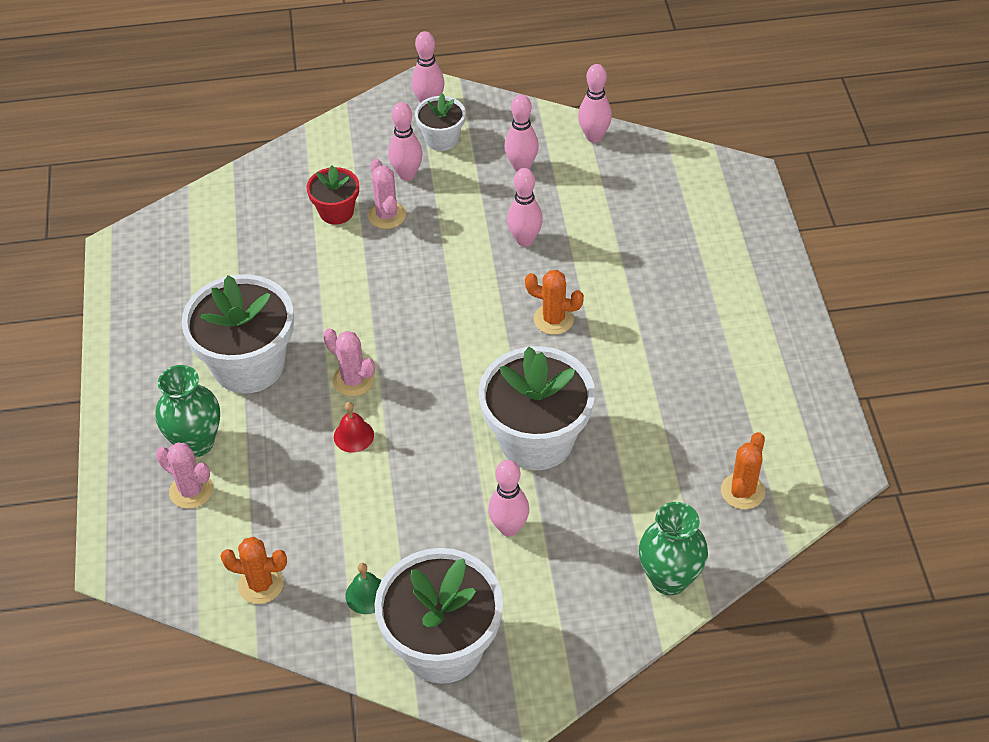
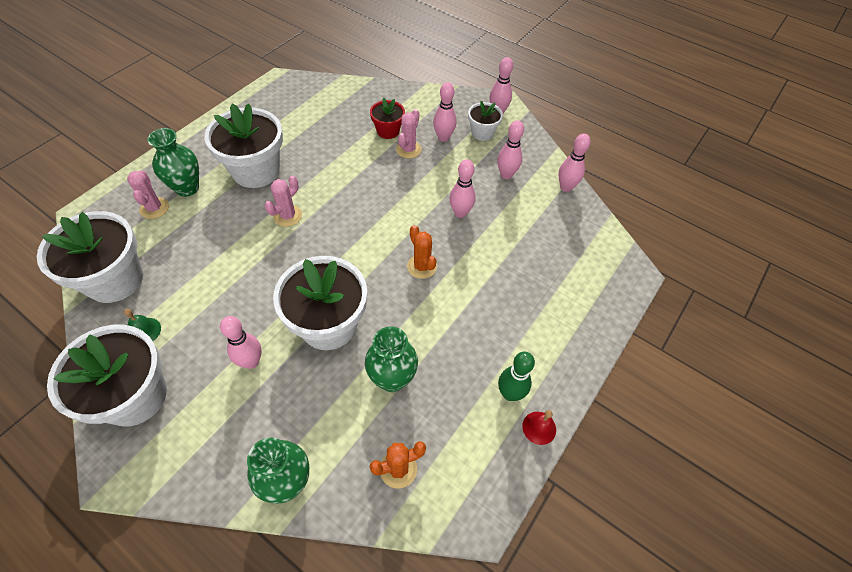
camera: 40 degrees right, 5 degrees up
orange cactus [220,537,287,604] -> white flower pot [37,211,143,303]
pink cactus [323,328,375,396] -> pink cactus turned 45 degrees clockwise [265,176,302,227]
red bell [334,402,374,453] -> red bell moved to [522,410,556,445]
none -> green vase [365,327,418,392]
none -> green bowling pin [498,352,535,401]

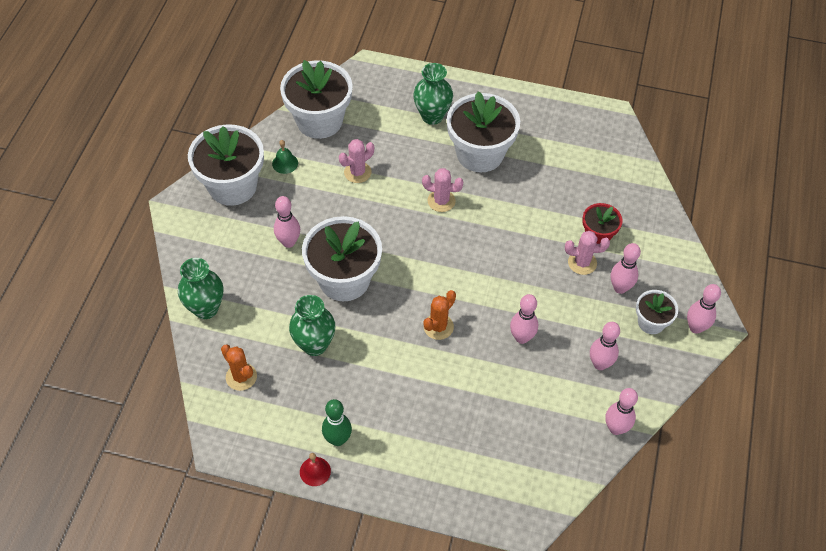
camera: 70 degrees right, 0 degrees up
pink cactus [127,170,169,219] -> pink cactus moved to [339,139,374,183]

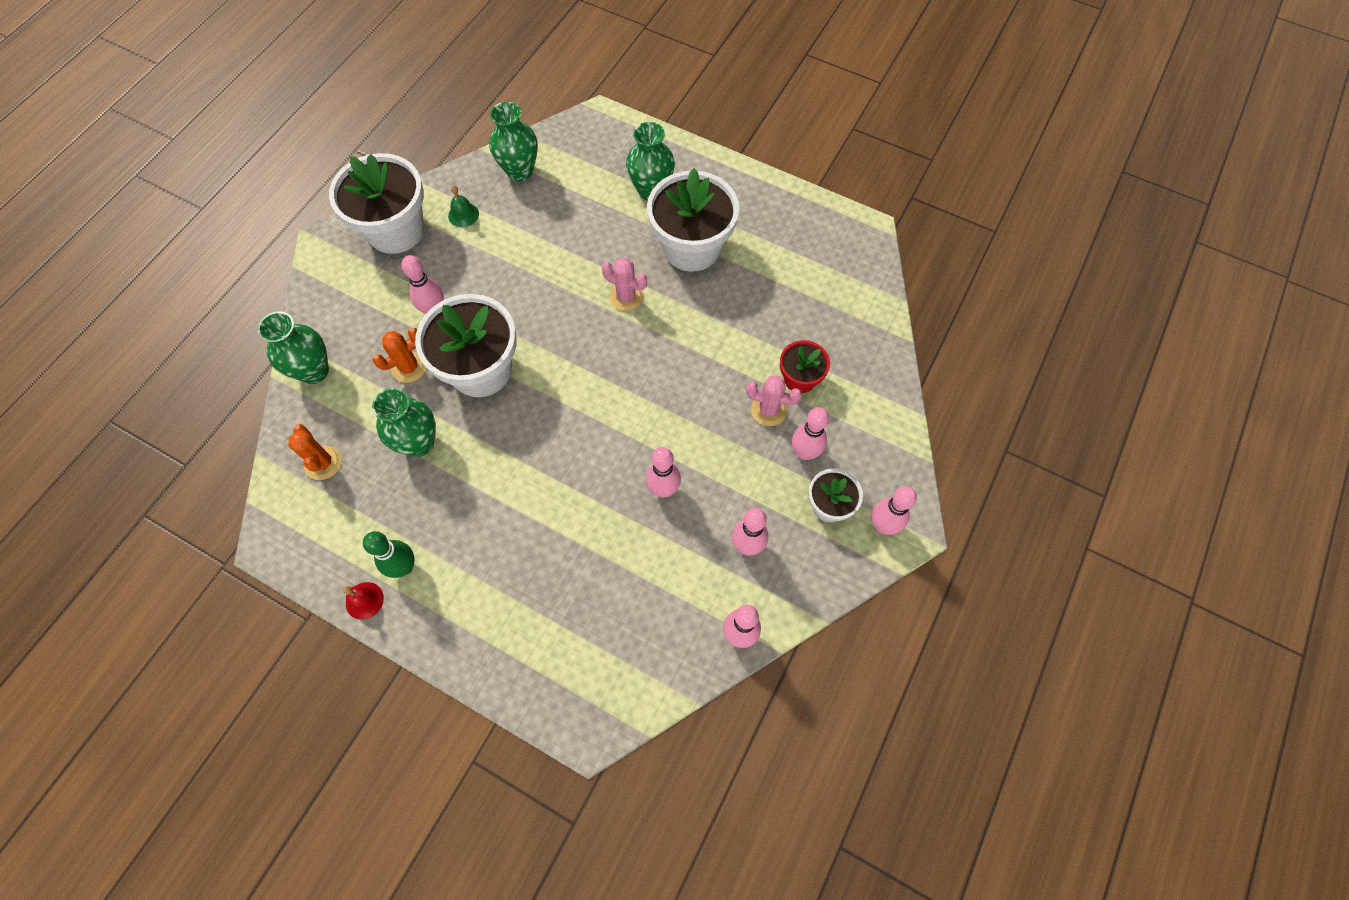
camera: 15 degrees right, 10 degrees up
white flower pot [280,60,353,139] -> green vase [489,102,538,182]
pink cactus [339,139,374,183] -> none
orange cactus [423,290,456,340] -> orange cactus moved to [372,328,426,383]

